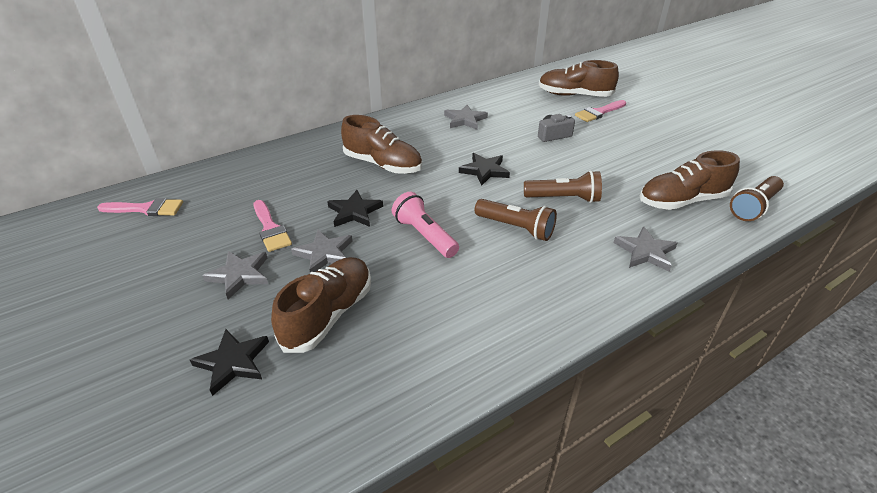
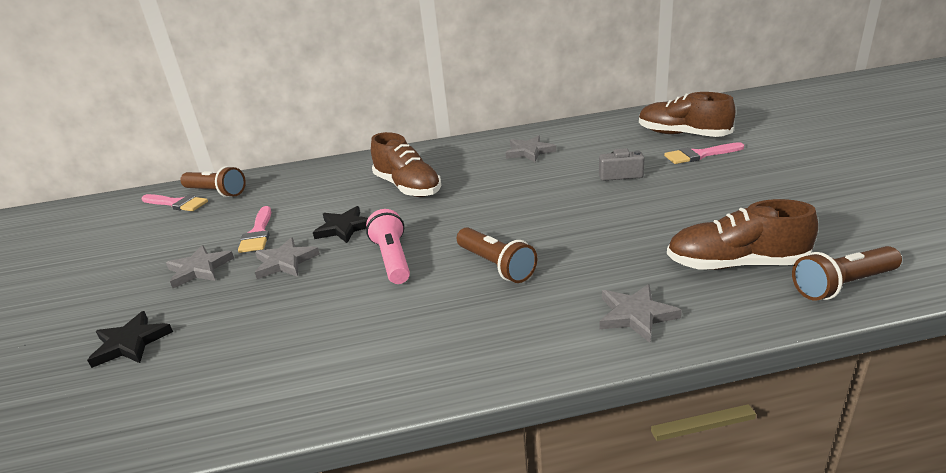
camera: 25 degrees right, 10 degrees down
brown shoe [271,257,371,353] -> none
black star [459,153,510,186] -> none
brown flashlight [524,170,602,203] -> brown flashlight moved to [180,166,246,197]

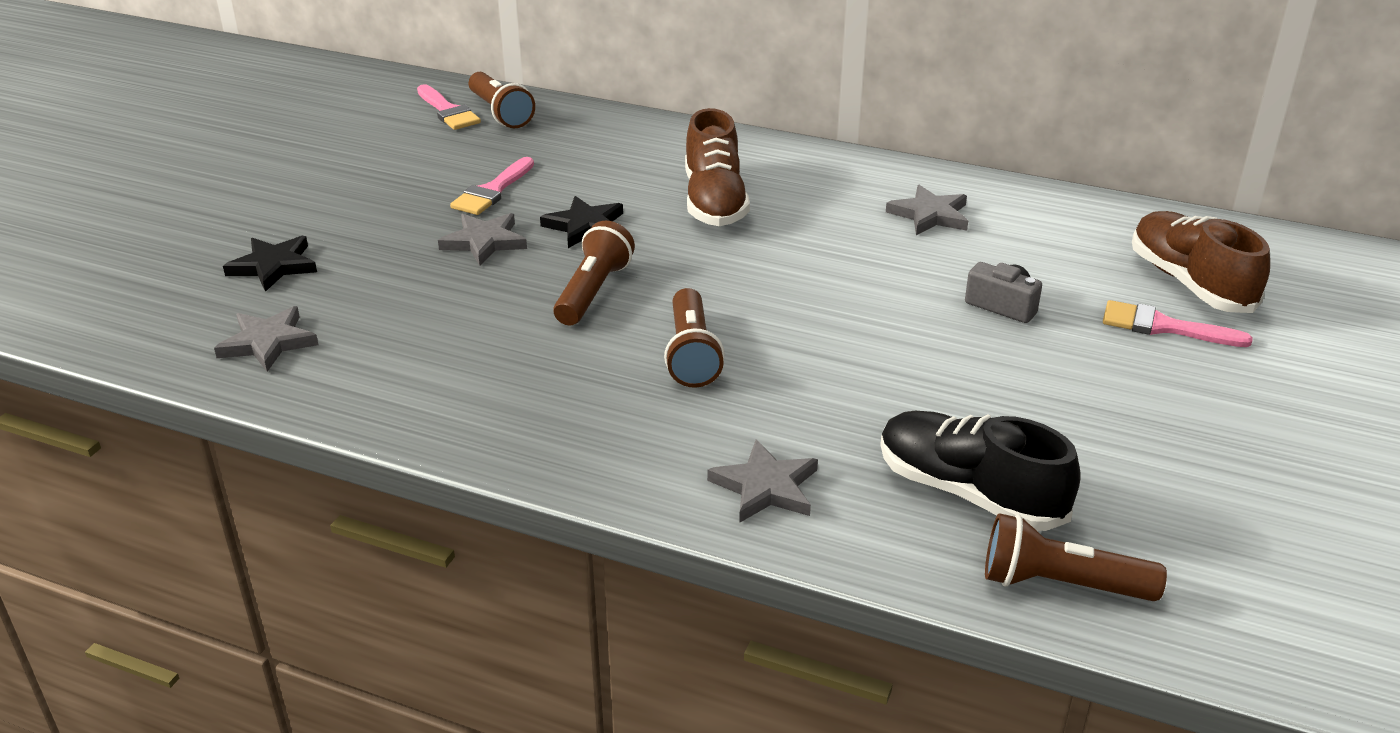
camera: 30 degrees right, 5 degrees up
grey star [166,245,234,288] -> grey star moved to [214,306,318,372]
pink flashlight [366,209,410,284] -> brown flashlight [553,221,635,326]
brown shoe [667,199,818,270] -> black shoe [880,411,1081,531]

